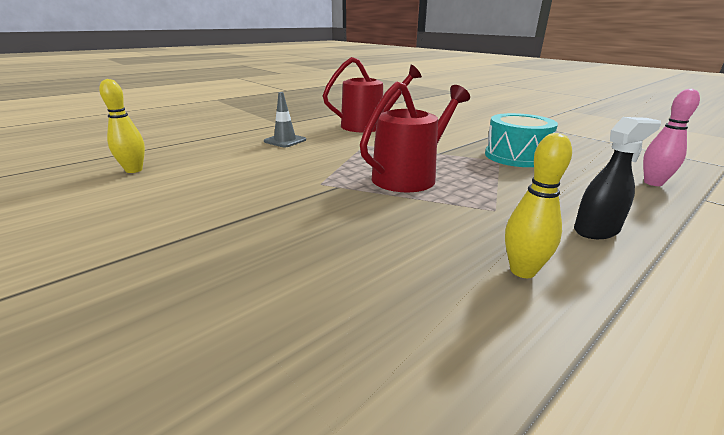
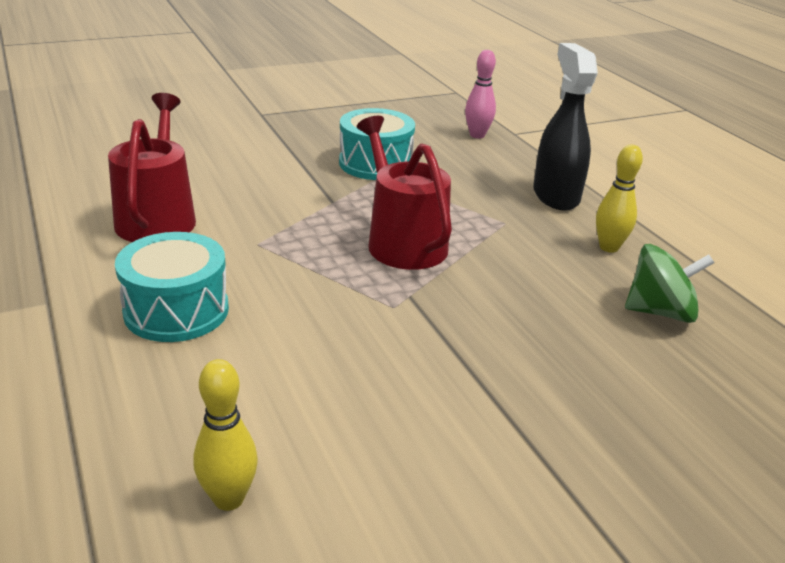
camera: 75 degrees left, 5 degrees up
grey traffic cone [264,92,306,147] -> turquoise drum [115,232,229,342]
black spray bottle [574,117,661,239] -> black spray bottle [533,43,598,211], size x1.55
none -> green spinning top [625,244,715,323]

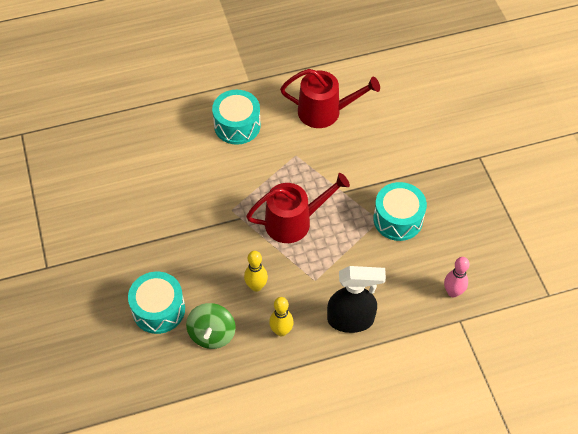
camera: 100 degrees right, 25 degrees up
yellow bowling pin [193,359,258,511] -> yellow bowling pin moved to [244,251,268,292]
none -> turquoise drum [128,272,185,334]

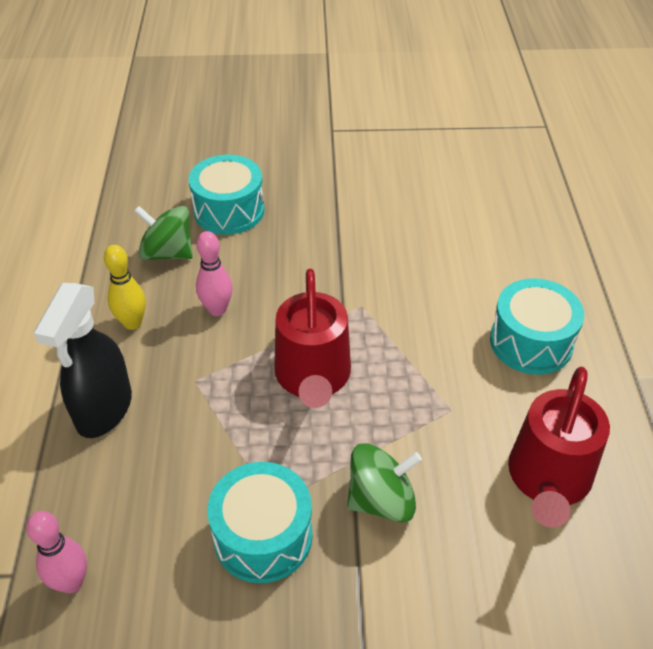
camera: 105 degrees right, 10 degrees down
yellow bowling pin [244,251,268,292] -> pink bowling pin [196,231,233,316]
none -> green spinning top [347,443,422,523]

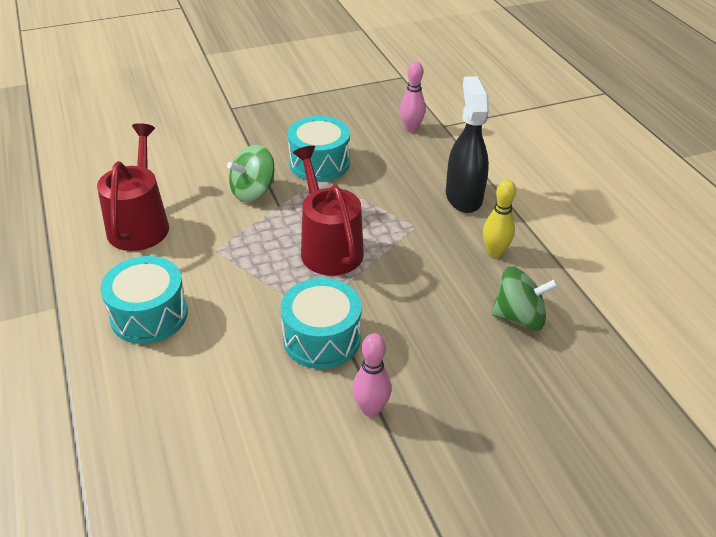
camera: 160 degrees right, 5 degrees down
turquoise drum [189,155,264,235] -> turquoise drum moved to [281,278,362,369]
pink bowling pin [196,231,233,316] -> pink bowling pin moved to [353,333,391,417]

